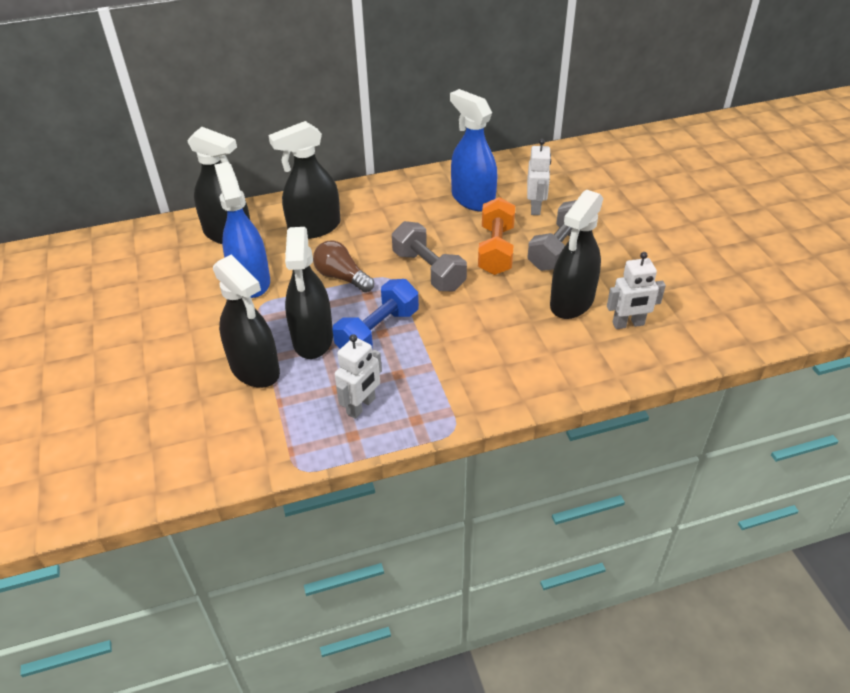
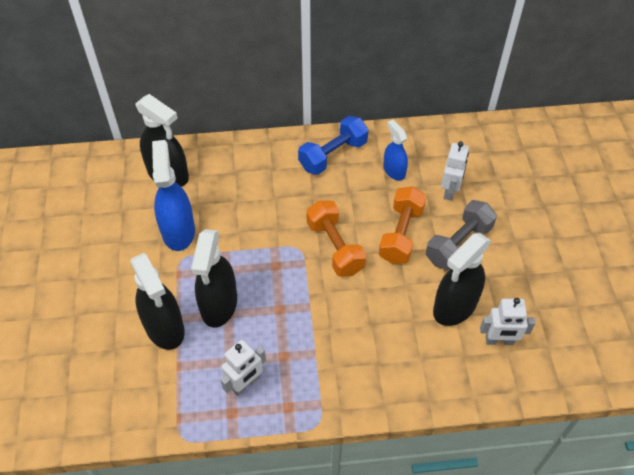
camera: 10 degrees right, 10 degrees up
black spray bottle [268,121,341,239] -> none
brown light bulb [313,240,374,292] -> none
blue dumbbell [332,279,419,349] -> blue dumbbell moved to [298,116,368,175]
grey dumbbell [392,221,467,291] -> orange dumbbell [306,200,366,277]
blue spray bottle [450,89,498,211] -> blue spray bottle [383,120,408,181], size x0.59

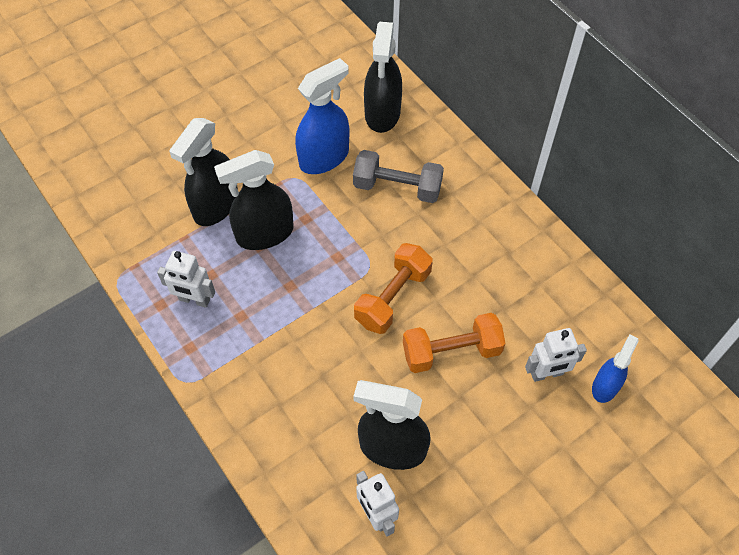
camera: 60 degrees right, 5 degrees up
blue dumbbell [298,116,368,175] -> none
blue spray bottle [383,120,408,181] -> blue spray bottle moved to [592,334,639,403]
grey dumbbell [426,200,497,270] -> grey dumbbell moved to [353,150,444,203]

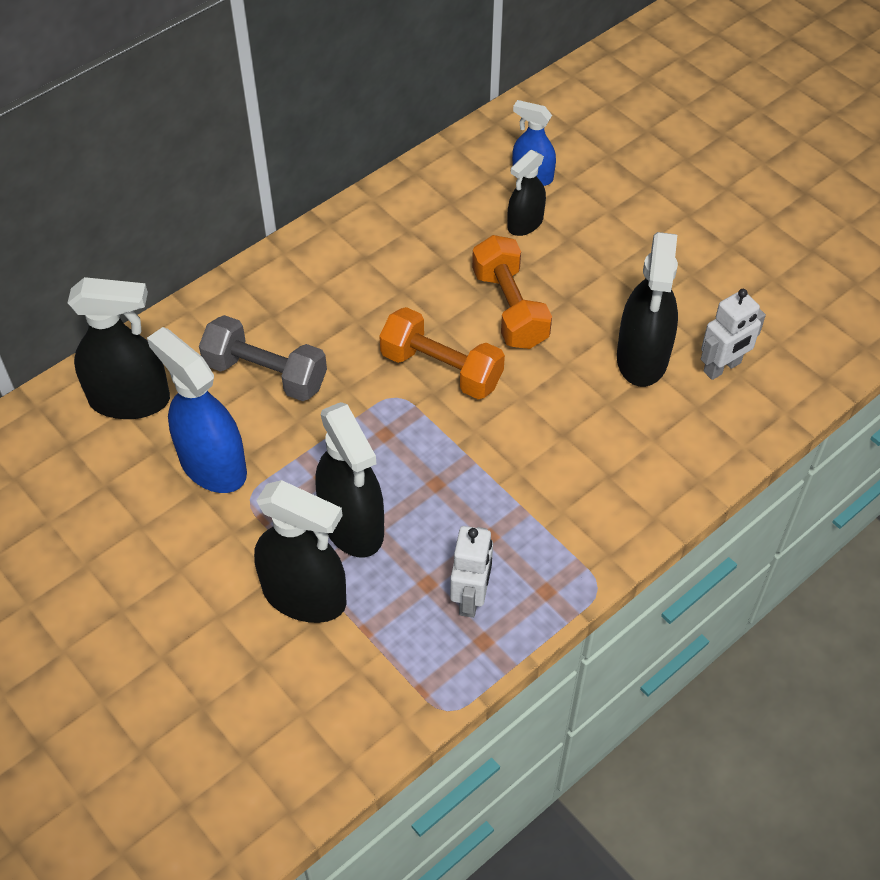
camera: 95 degrees left, 5 degrees down
grey dumbbell [353,150,444,203] -> grey dumbbell turned 75 degrees counterclockwise [199,315,327,401]
white robot [525,328,587,382] -> black spray bottle [507,150,546,236]

